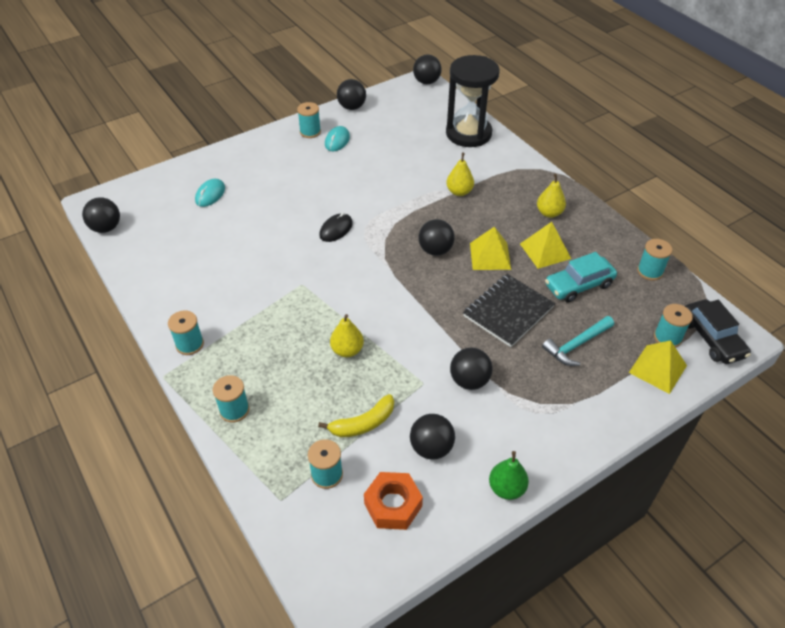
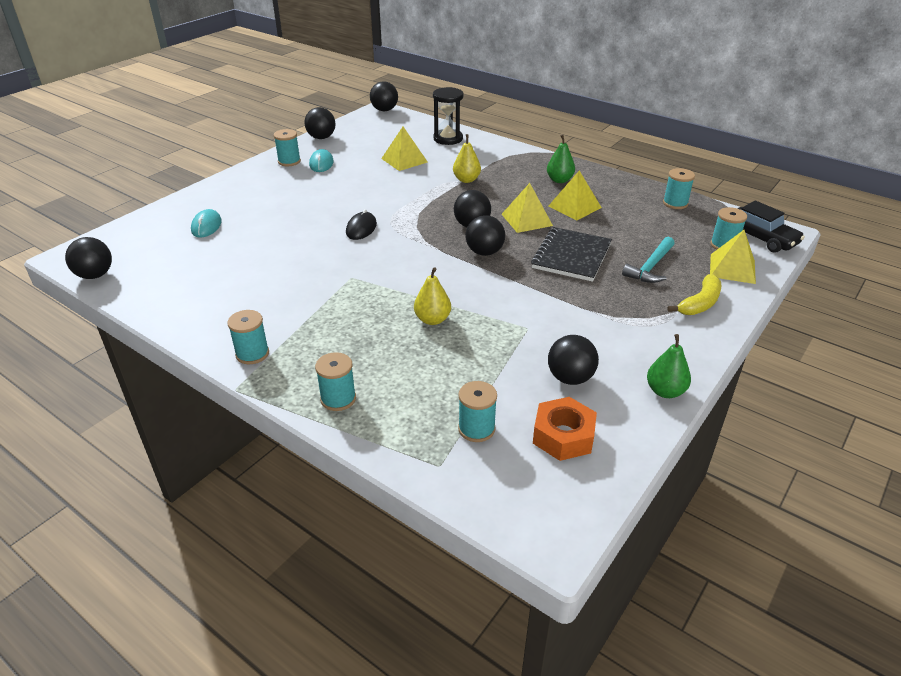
camera: 20 degrees left, 10 degrees down
yellow banana [318,394,394,437] -> yellow banana moved to [667,274,721,315]
black hourglass [446,55,500,147] -> black hourglass [433,87,463,145], size x0.64
black ball [450,347,493,390] -> black ball moved to [465,215,505,256]
yellow pear [537,174,566,218] -> green pear [547,135,575,183]
turquoise car [545,252,617,303] -> none
none -> yellow pyramid [381,127,428,171]

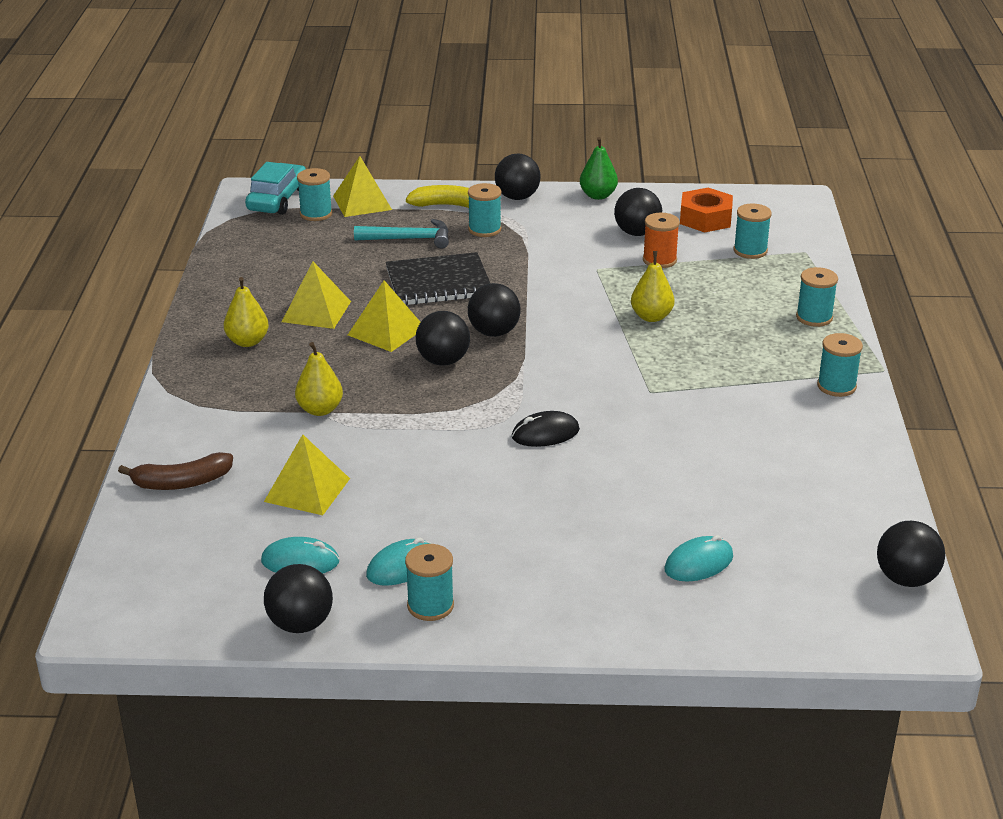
camera: 125 degrees left, 5 degrees down
black ball [370,81,398,111] -> black ball moved to [495,154,540,200]
black hourglass [433,87,463,145] -> brown banana [118,452,233,490]
green pear [547,135,575,183] -> yellow pear [224,277,269,347]
turquoise spool [663,168,695,209] -> turquoise spool moved to [468,183,501,237]
black car [737,200,805,253] -> turquoise car [245,162,306,215]
none -> turquoise mouse [261,537,339,574]
none -> orange spool [643,213,680,268]

